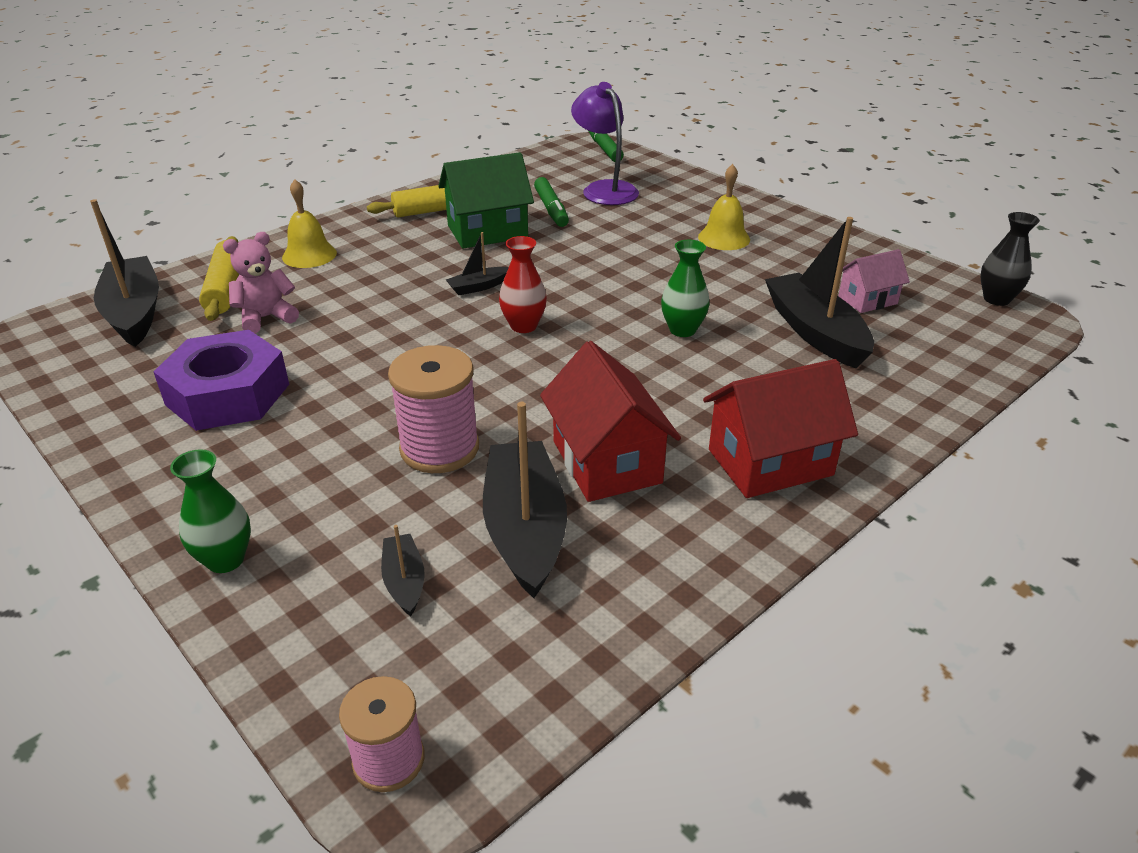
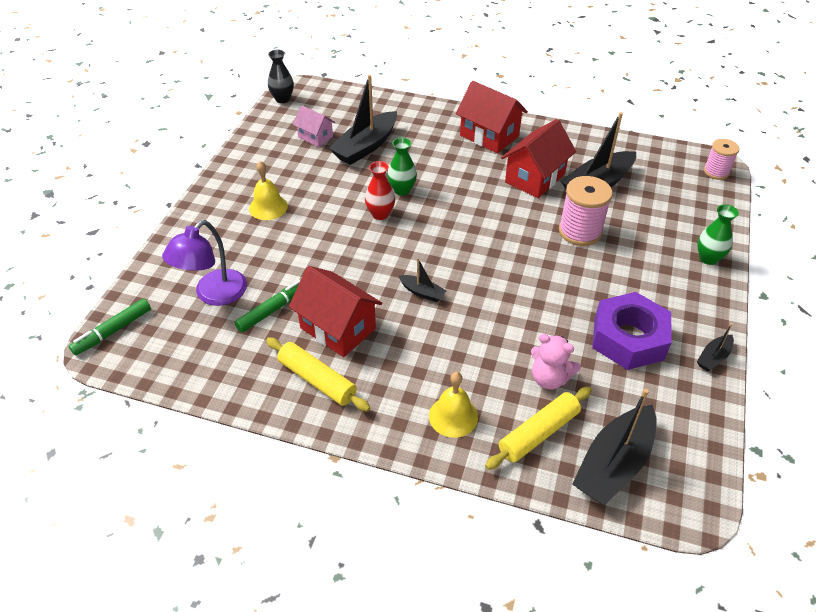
camera: 120 degrees left, 10 degrees up
black boat [381,525,425,616] -> black boat moved to [697,323,734,371]
green house [438,152,534,248] -> red house [289,266,382,357]
red vase [499,236,547,333] -> red vase moved to [365,161,395,220]

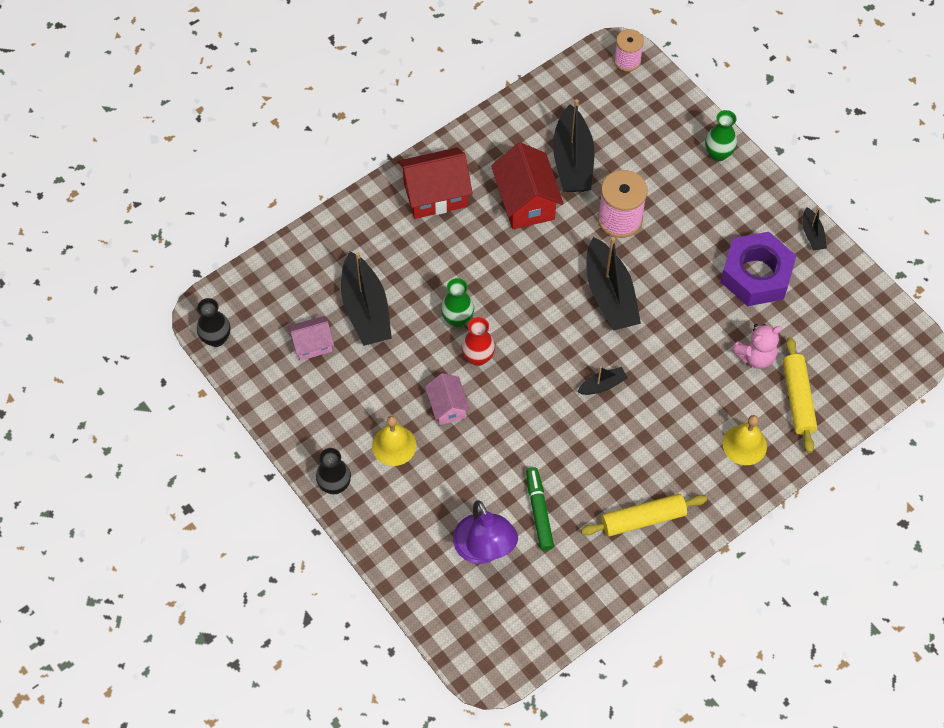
camera: 55 degrees left, 15 degrees up
green marker [69,299,151,355] -> none
red house [289,266,382,357] -> none
black boat [572,389,657,505] -> black boat moved to [586,237,641,331]
none -> black vase [316,448,351,494]
none -> pink house [425,373,470,425]

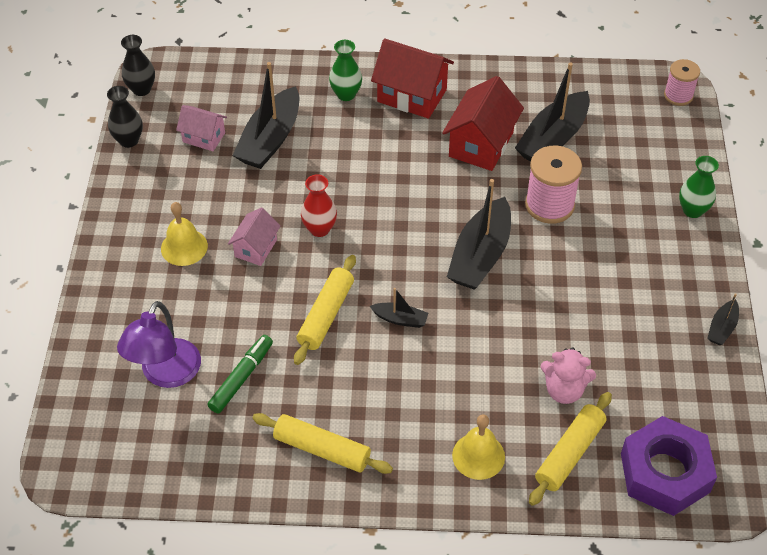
camera: 40 degrees right, 10 degrees down
black vase [316,448,351,494] -> black vase moved to [107,86,143,148]
green vase [441,278,474,327] -> green vase moved to [329,40,362,101]
purple nut [720,232,797,306] -> purple nut moved to [621,416,717,516]
none -> yellow rolling pin [294,255,356,365]

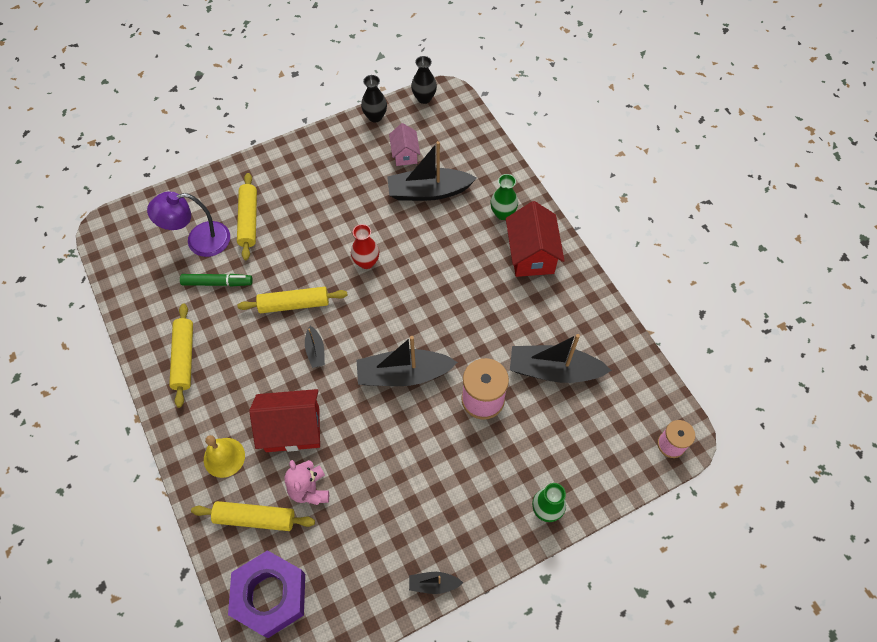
camera: 60 degrees right, 10 degrees up
yellow bell [161,202,208,266] -> none
pink house [228,207,280,266] -> none
red house [442,76,524,171] -> red house moved to [249,389,320,452]
none -> yellow rolling pin [237,173,257,260]

